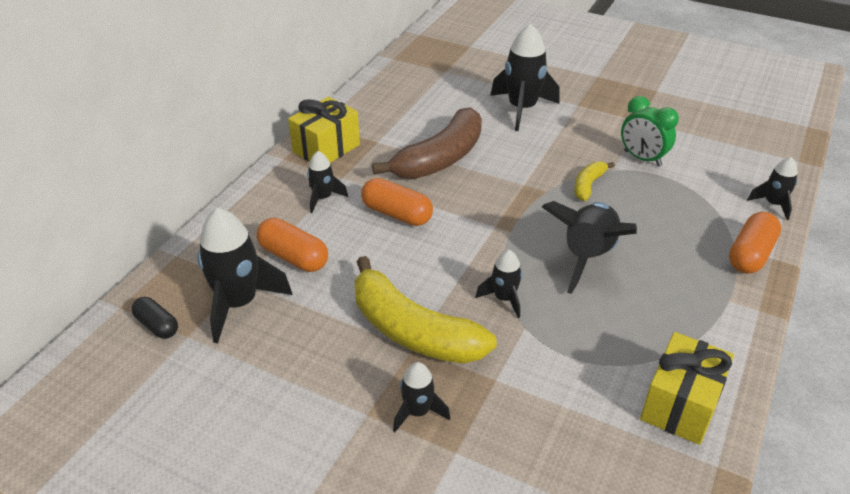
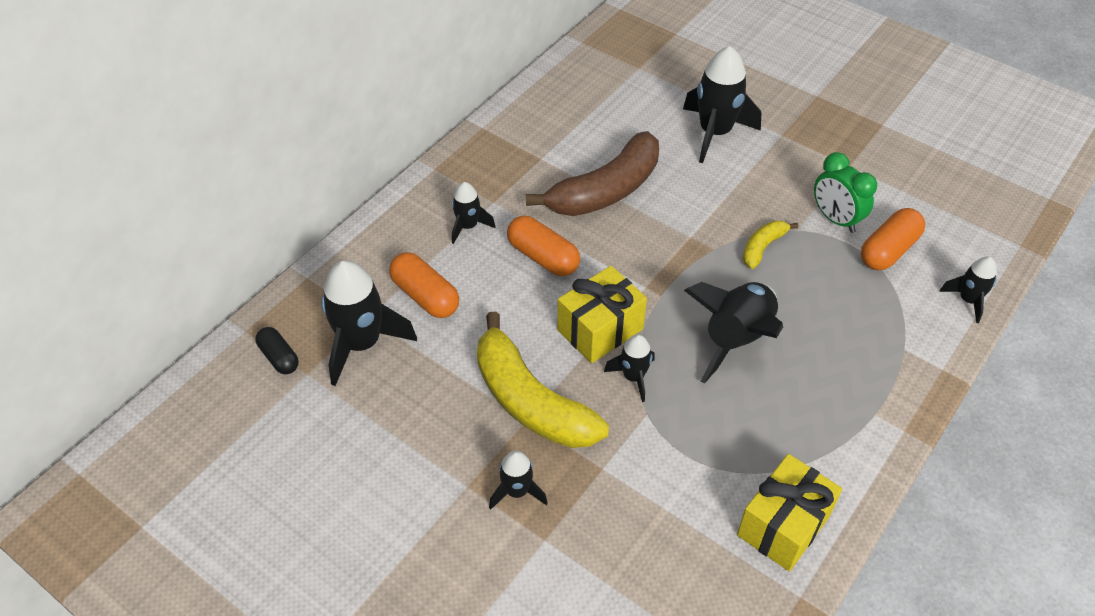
camera: 10 degrees right, 10 degrees up
yellow gift [288,97,360,163] -> yellow gift moved to [557,266,647,363]
orange capsule [729,212,781,274] -> orange capsule moved to [861,208,925,270]

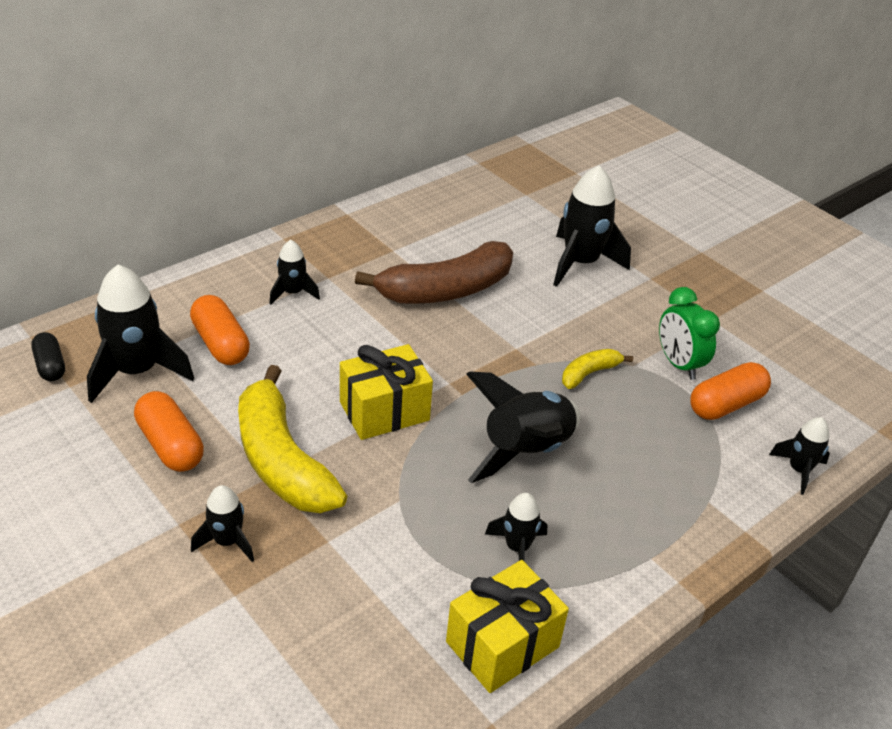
camera: 10 degrees right, 10 degrees down
orange capsule [507,216,580,276] -> orange capsule moved to [134,391,204,472]
black rocket [604,334,654,402] -> black rocket moved to [485,493,547,561]

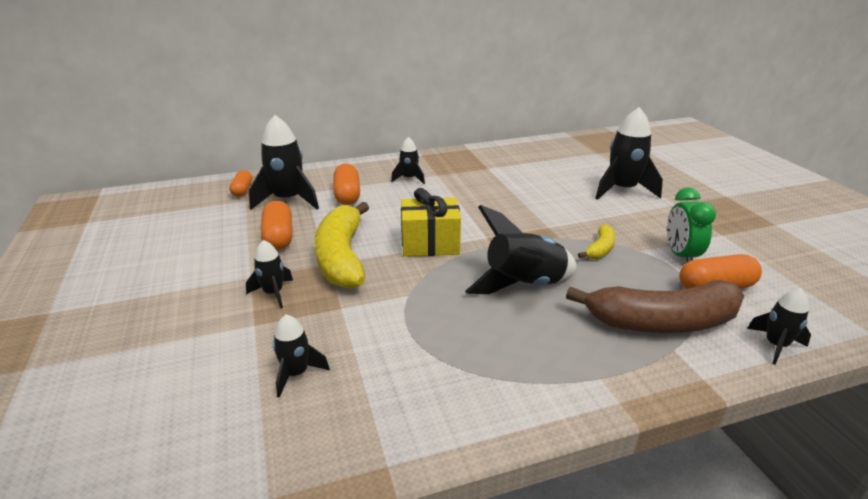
camera: 25 degrees right, 10 degrees down
black capsule [31,332,65,381] -> orange capsule [229,170,252,197]
brown banana [355,241,513,304] -> brown banana moved to [566,280,744,333]
yellow gift [446,560,569,693] -> none
black rocket [485,493,547,561] -> black rocket moved to [273,314,330,397]
yellow banana [562,349,633,389] -> yellow banana turned 135 degrees clockwise [578,224,615,259]

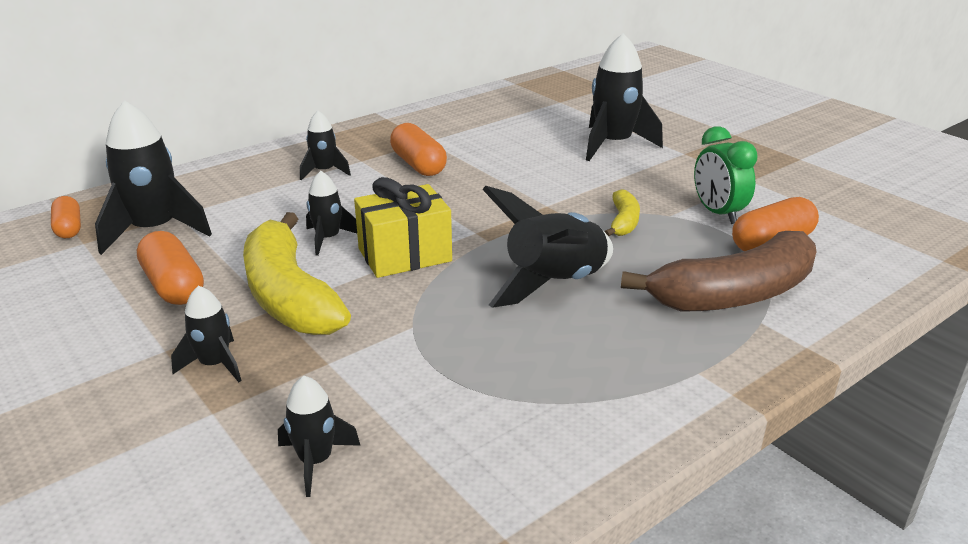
camera: 20 degrees left, 0 degrees up
orange capsule [333,164,360,205] -> orange capsule moved to [390,123,447,176]
black rocket [747,288,811,365] -> black rocket moved to [306,171,357,256]

